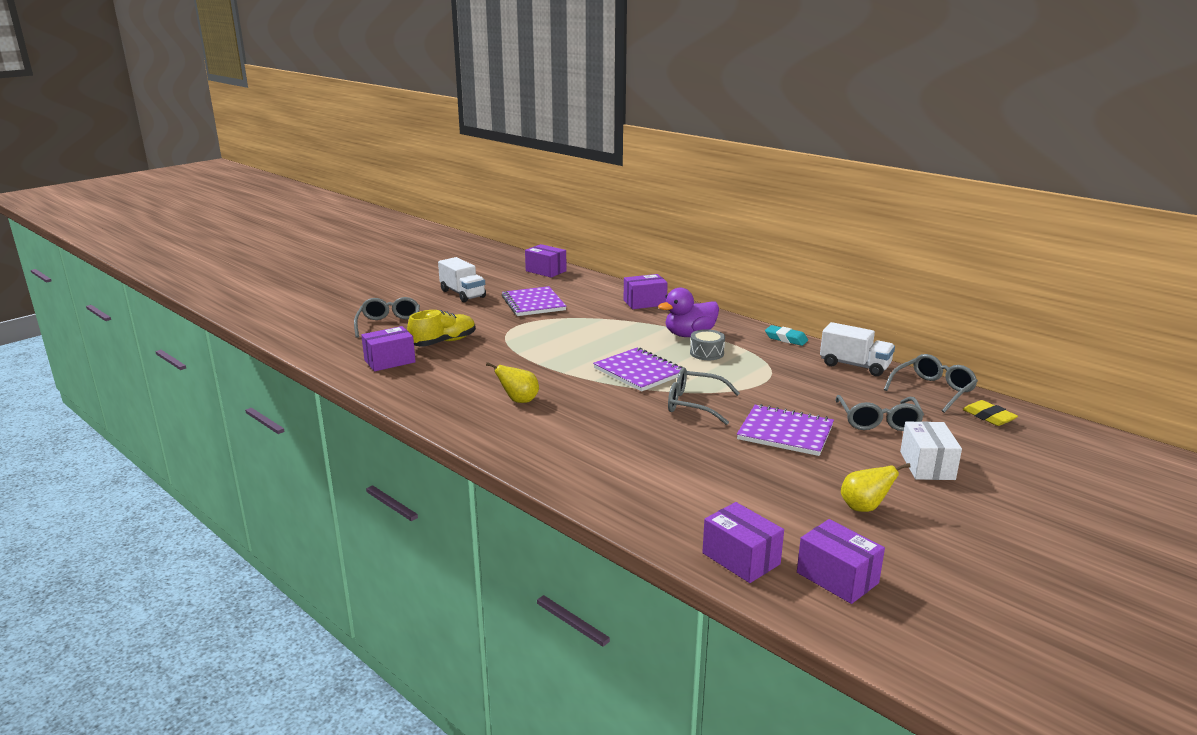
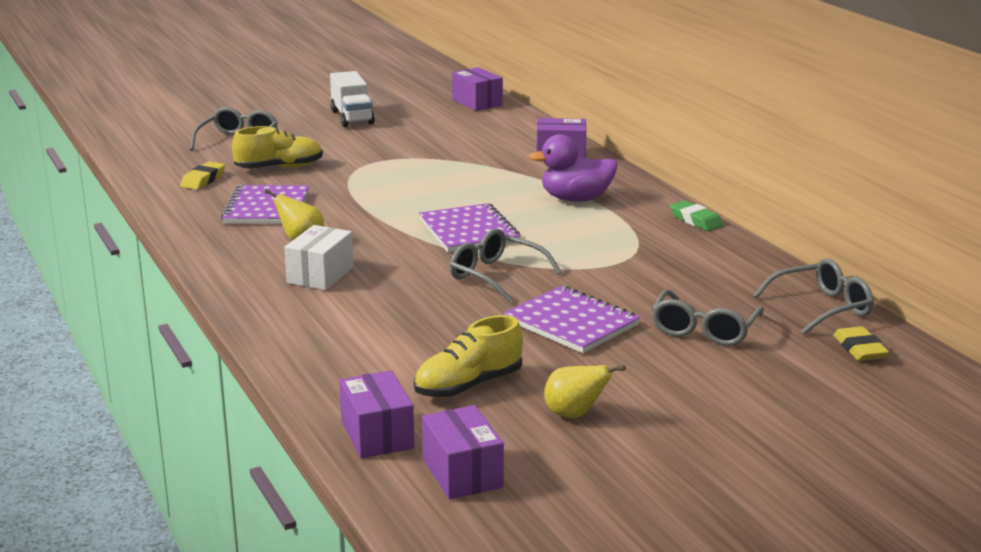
camera: 20 degrees right, 0 degrees up
purple box [361,326,416,371] -> yellow eraser [180,161,225,190]
purple notebook [502,286,566,316] -> purple notebook moved to [221,185,309,224]
grey drum [690,329,725,360] -> none
turquoise eraser [765,325,808,346] -> green eraser [670,200,723,231]
white truck [820,322,895,376] -> none
white box [900,421,962,480] -> white box moved to [284,225,354,290]
none -> yellow shoe [414,315,523,398]

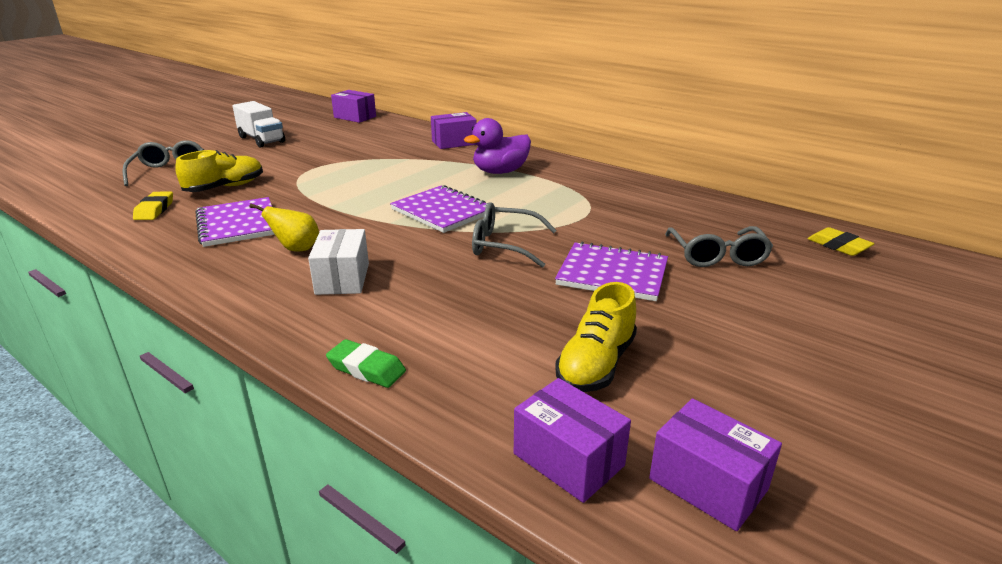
camera: 25 degrees left, 5 degrees up
yellow pear [544,365,625,418] -> none
green eraser [670,200,723,231] -> green eraser moved to [326,339,406,388]
grey glasses [753,258,873,335] -> none

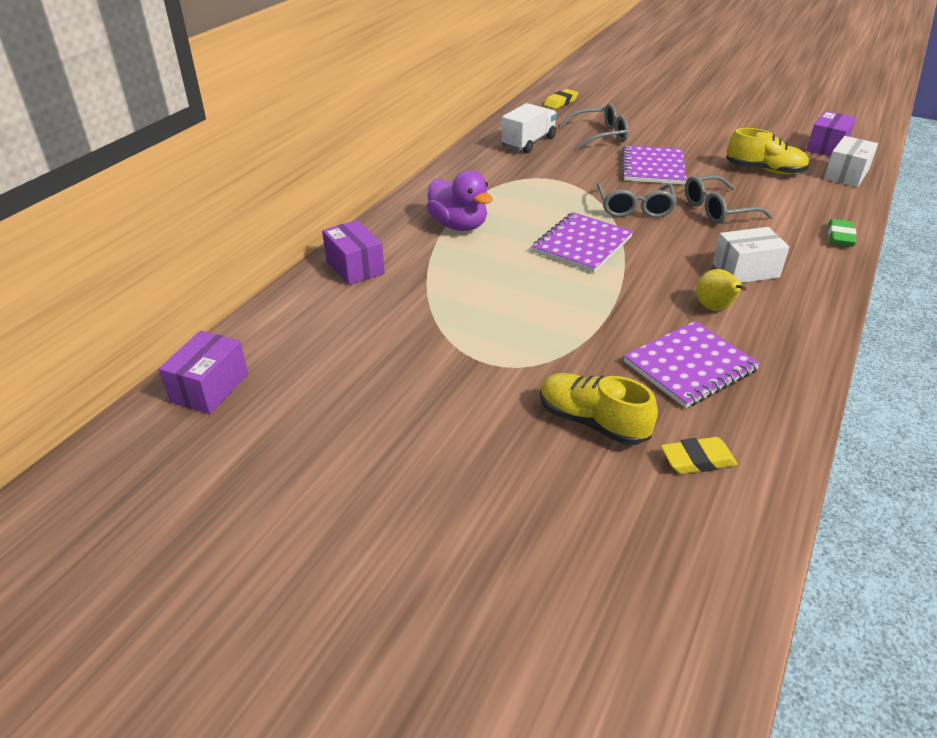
camera: 100 degrees left, 10 degrees up
grey glasses [122,140,204,186] -> grey glasses moved to [685,175,773,224]
white truck [232,101,285,147] -> white truck moved to [501,103,557,153]
purple box [514,378,631,503] -> white box [824,136,878,187]

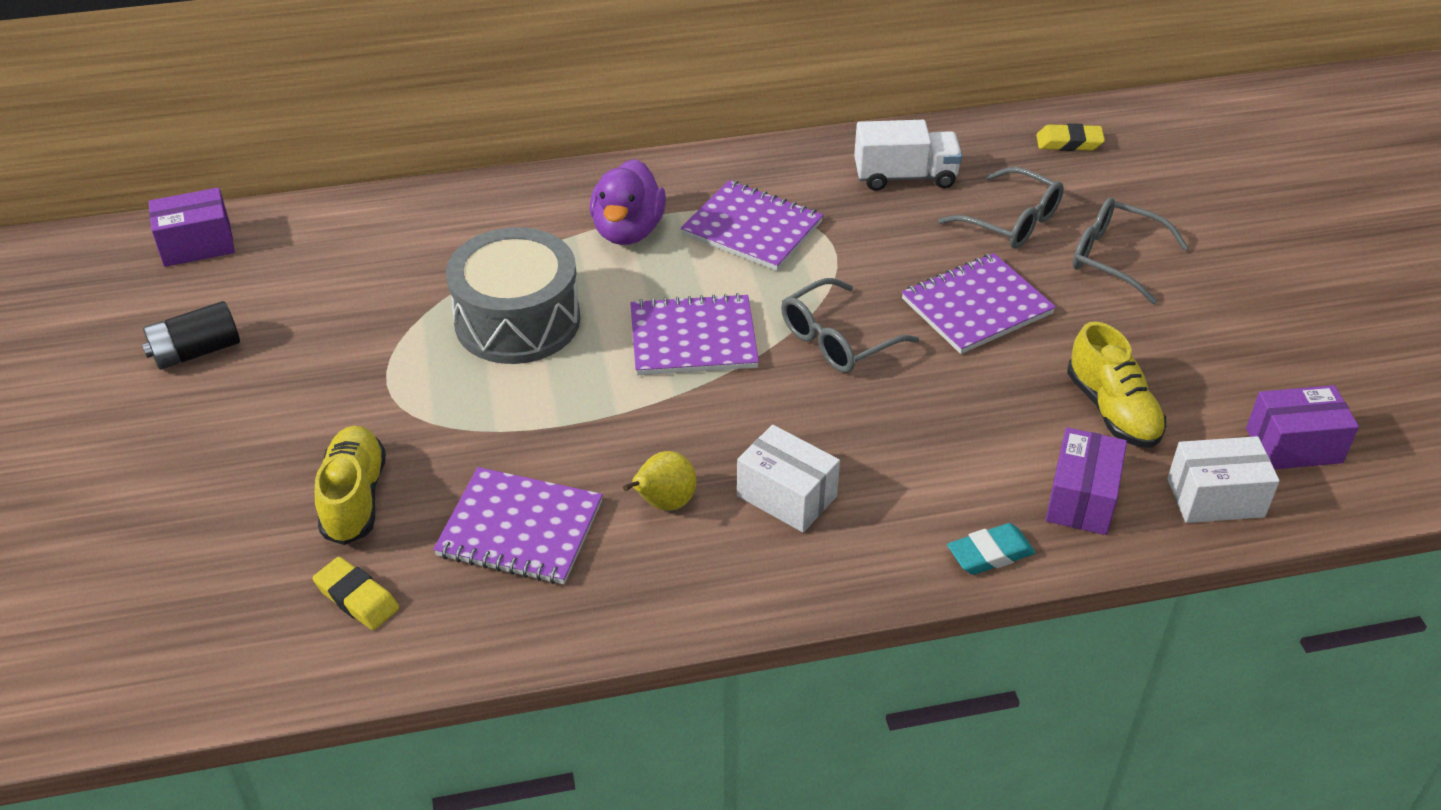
camera: 50 degrees right, 5 degrees up
purple box [322,220,385,285] -> purple box moved to [1046,427,1127,535]
grey glasses [685,175,773,224] -> grey glasses moved to [1072,198,1189,304]
green eraser [828,219,856,247] -> turquoise eraser [947,523,1035,575]
none -> black battery [142,301,240,370]
none -> grey drum [446,227,581,364]
none -> purple notebook [681,180,823,271]

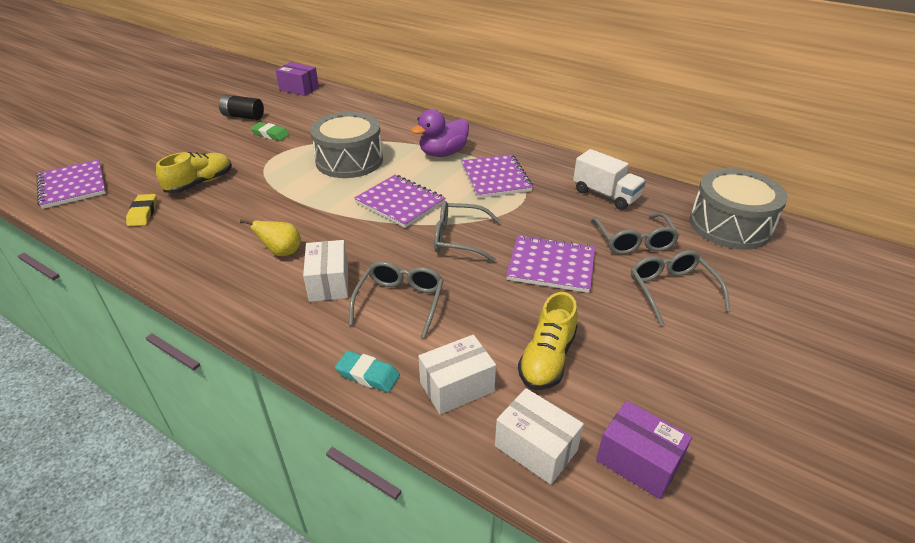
camera: 45 degrees right, 5 degrees down
purple notebook [433,467,603,584] -> purple notebook moved to [37,159,106,209]
yellow eraser [1036,123,1105,151] -> grey drum [690,168,788,250]
purple box [1046,427,1127,535] -> white box [419,335,496,414]
none -> green eraser [251,122,290,141]
none -> grey glasses [349,261,444,338]

